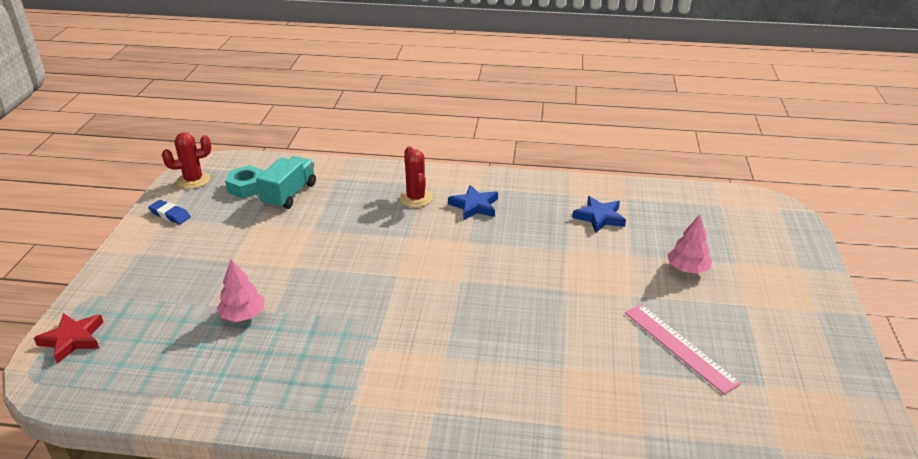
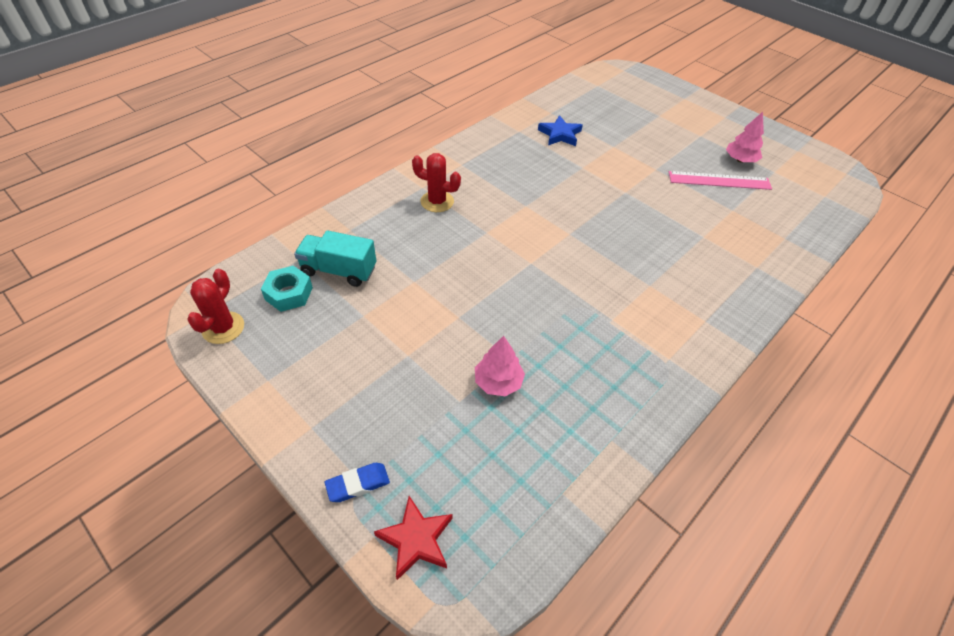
camera: 55 degrees left, 15 degrees up
blue eraser [148,200,191,225] -> blue eraser moved to [325,463,390,502]
turquoise truck [256,156,316,209] -> turquoise truck turned 45 degrees counterclockwise [294,230,376,287]
blue star [448,185,498,220] -> none
pink tree [667,214,712,274] -> pink tree moved to [726,112,764,163]

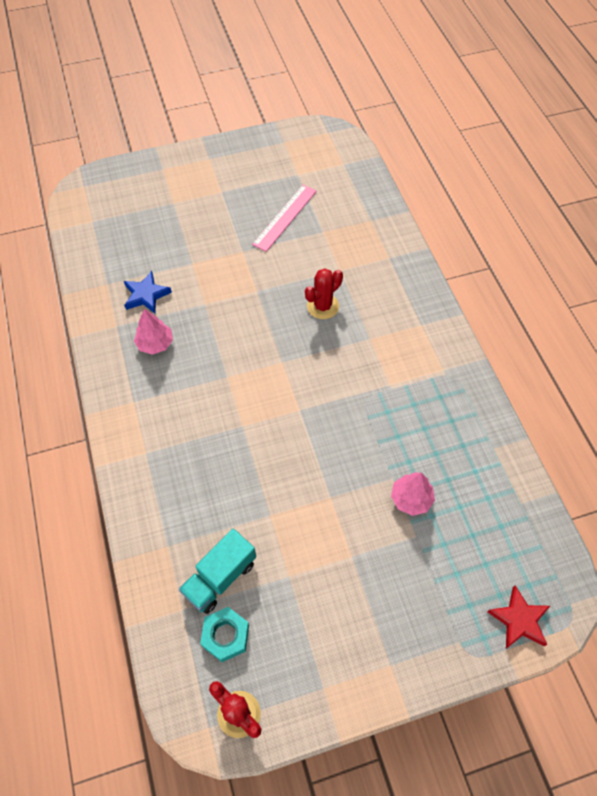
camera: 60 degrees left, 10 degrees up
blue eraser [325,463,390,502] -> none
red cactus [412,153,461,212] -> red cactus moved to [305,268,343,319]
pink tree [726,112,764,163] -> pink tree moved to [134,309,173,355]

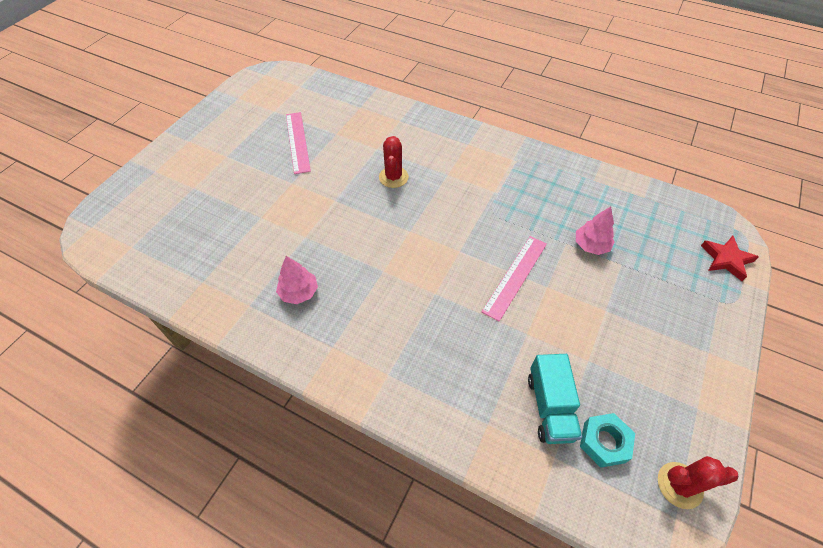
camera: 45 degrees left, 5 degrees down
blue star [124,271,172,313] -> none
none -> pink ruler [481,236,547,321]

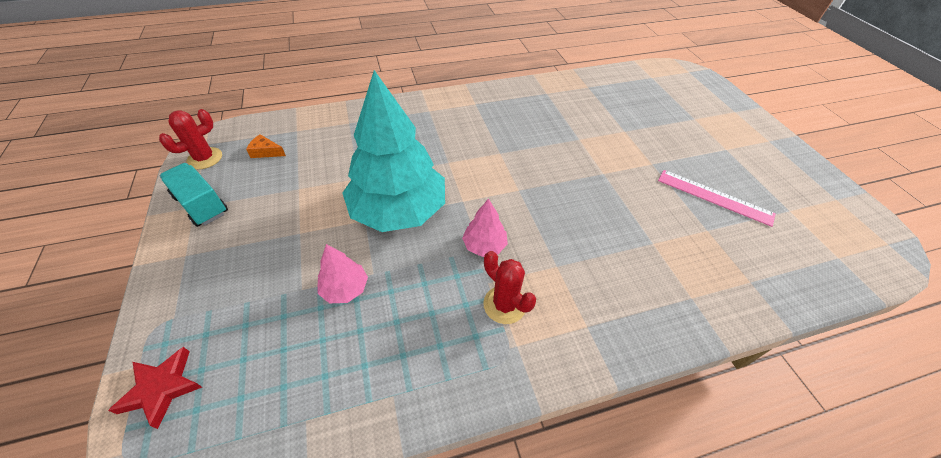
camera: 135 degrees right, 5 degrees down
pink tree [276,256,318,304] -> pink tree moved to [462,199,508,257]
red cactus [379,136,409,188] -> red cactus moved to [483,251,536,324]
pink ruler [481,236,547,321] -> turquoise tree [342,70,445,232]
turquoise truck [528,354,582,444] -> turquoise truck moved to [160,163,228,227]
turquoise nut [580,413,635,468] -> orange cheese [246,134,286,158]

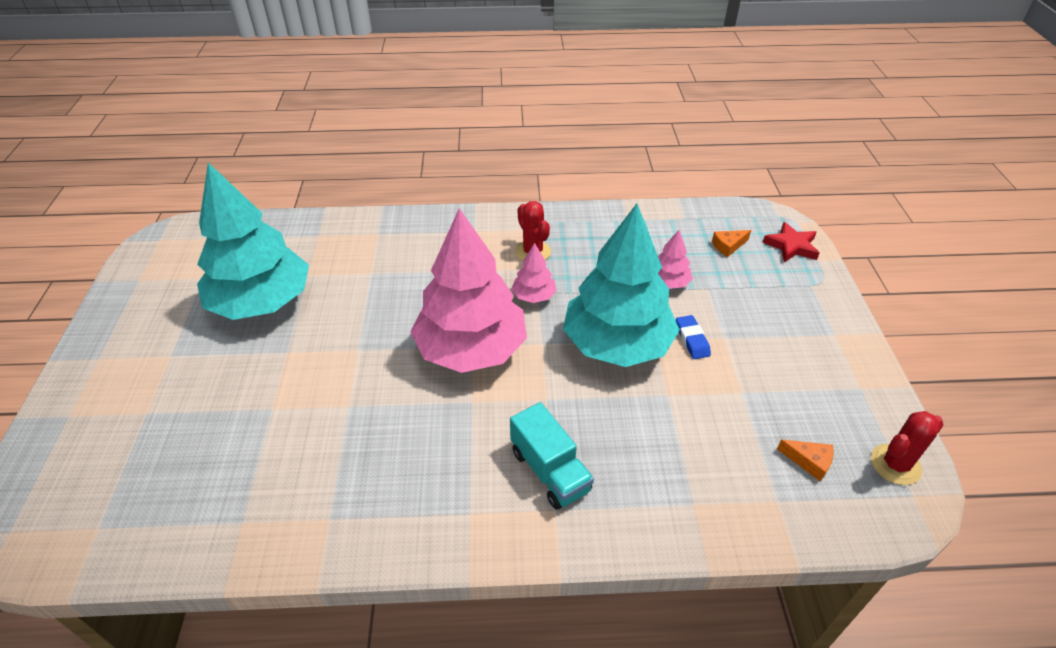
camera: 165 degrees left, 5 degrees down
turquoise truck [160,163,228,227] -> turquoise truck moved to [510,402,594,510]
pink ruler [658,170,776,227] -> turquoise tree [197,163,309,320]
none -> pink tree [410,208,527,373]
none -> blue eraser [676,315,711,359]
none -> orange cheese [712,230,751,257]

